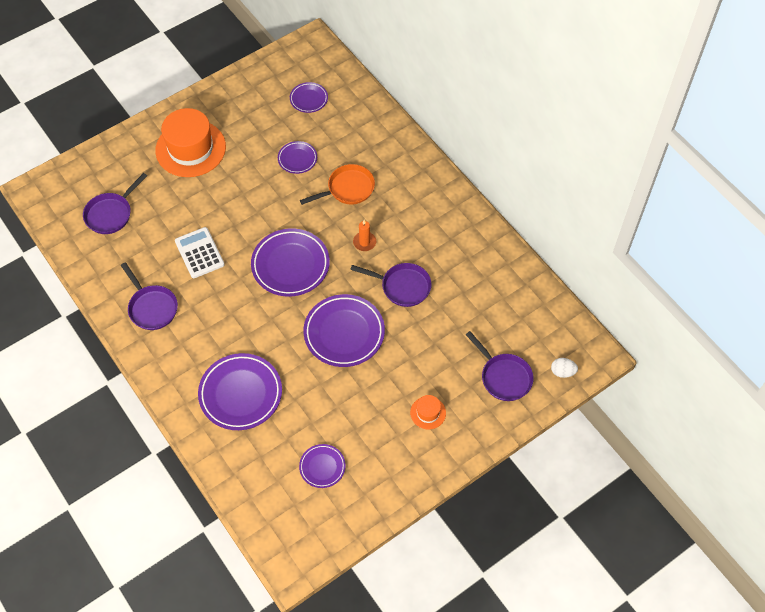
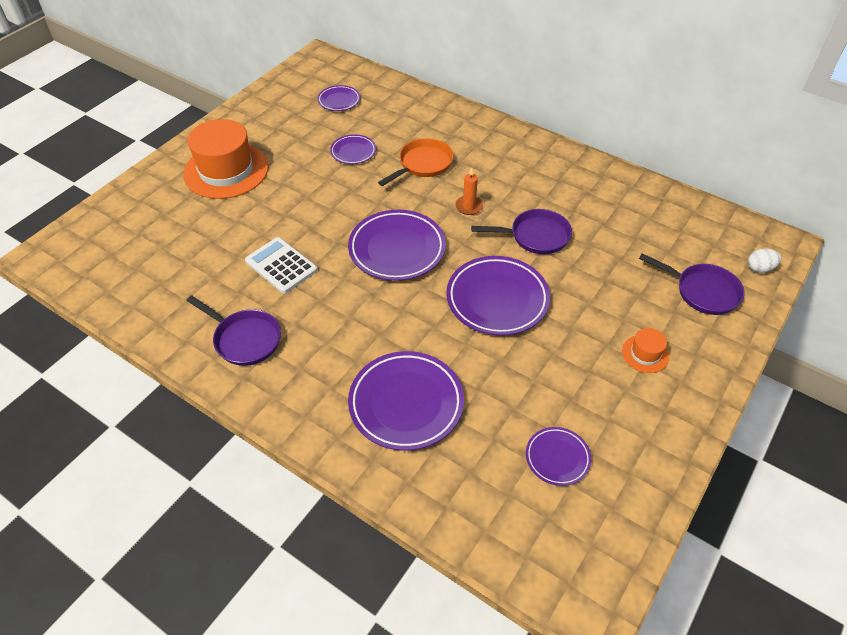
camera: 20 degrees left, 10 degrees down
purple pan [83,173,147,234] -> none

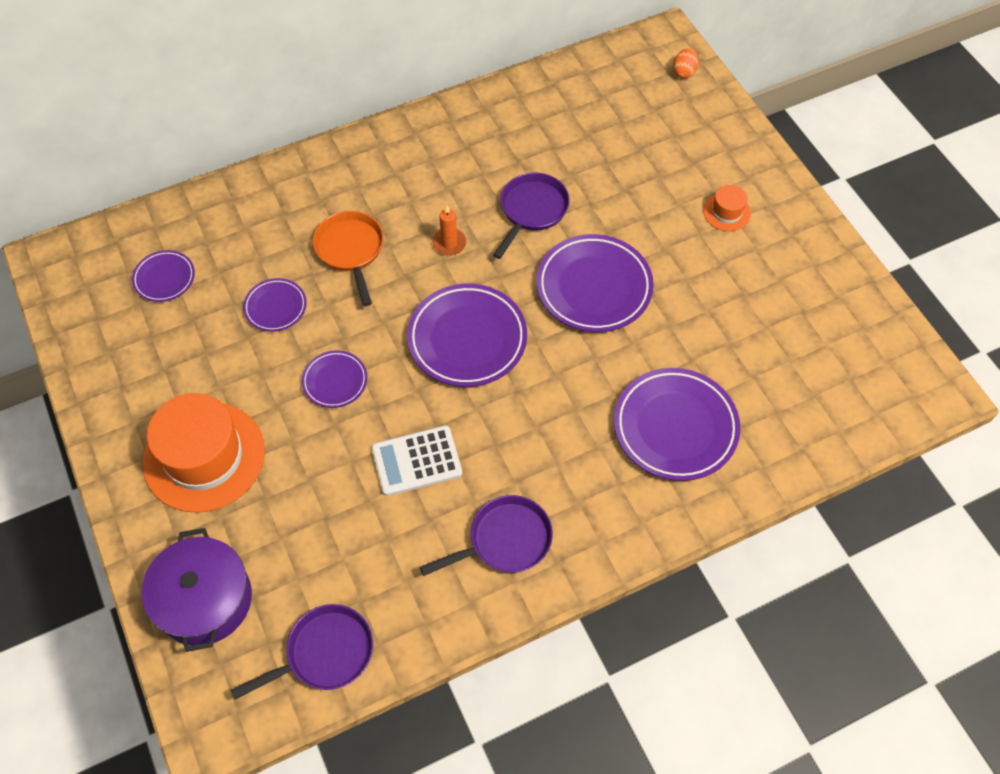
camera: 60 degrees left, 10 degrees up
purple plate [526,427,591,486] -> purple plate moved to [302,350,367,408]
purple pan [639,253,744,315] -> purple pan moved to [231,604,373,700]
white egg [748,249,781,273] -> orange egg [673,48,699,79]
none -> purple pot [141,528,252,652]

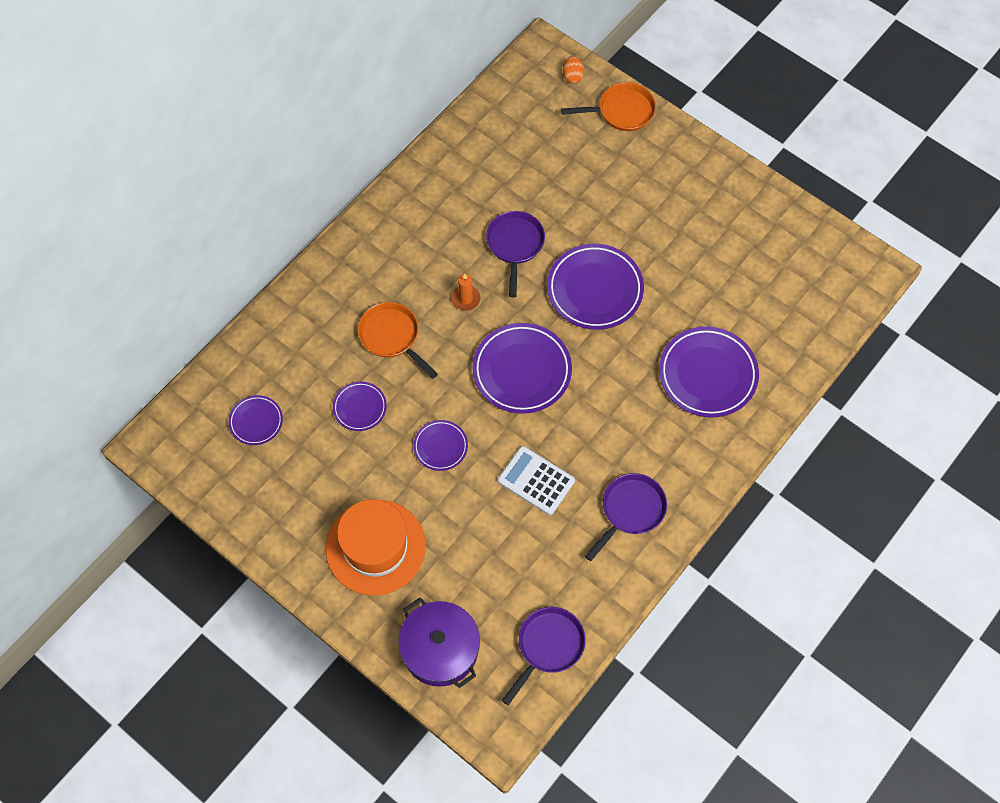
camera: 25 degrees left, 5 degrees up
white calculator [372,425,462,496] -> white calculator turned 75 degrees clockwise [498,446,575,515]
orange hat [703,185,751,231] -> none
none -> orange pan [561,82,656,131]

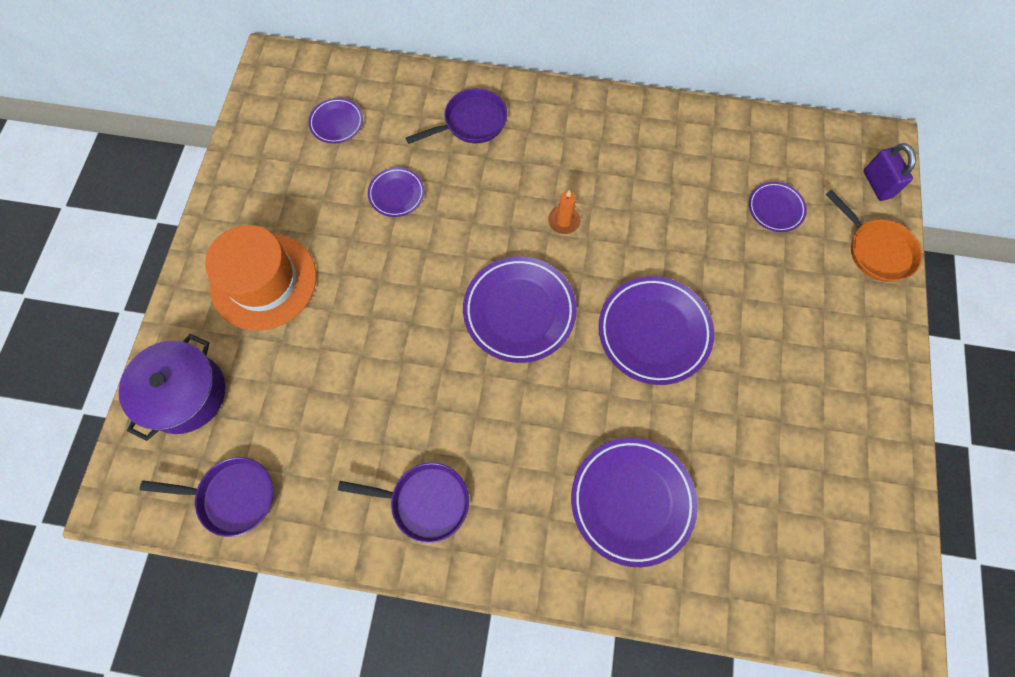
camera: 60 degrees right, 5 degrees up
orange pan [358,302,438,379] -> none
purple plate [413,420,468,471] -> purple plate moved to [749,182,807,232]
purple pan [486,211,545,297] -> purple pan moved to [406,88,507,144]
white calculator [498,446,575,515] -> none
orange egg [563,56,584,84] -> purple padlock [864,143,916,201]

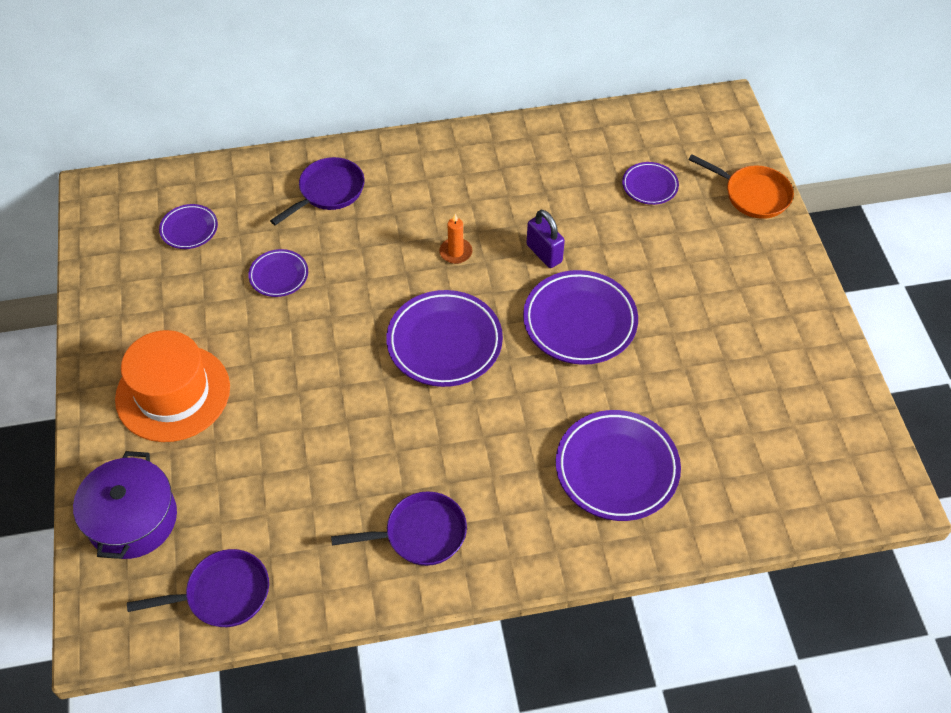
camera: 20 degrees left, 15 degrees down
purple padlock [864,143,916,201] -> purple padlock moved to [526,210,565,268]

